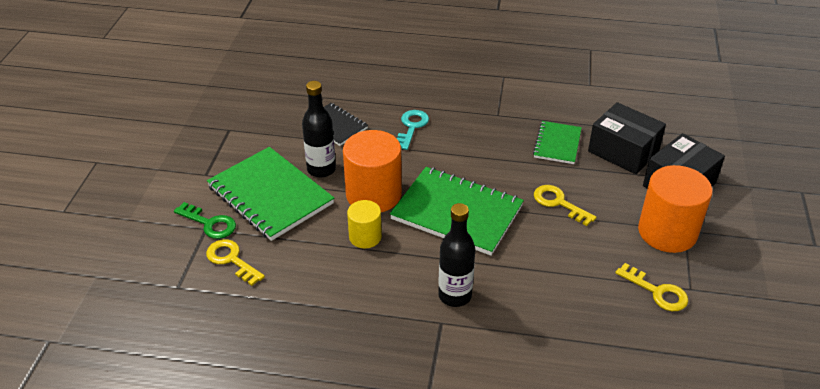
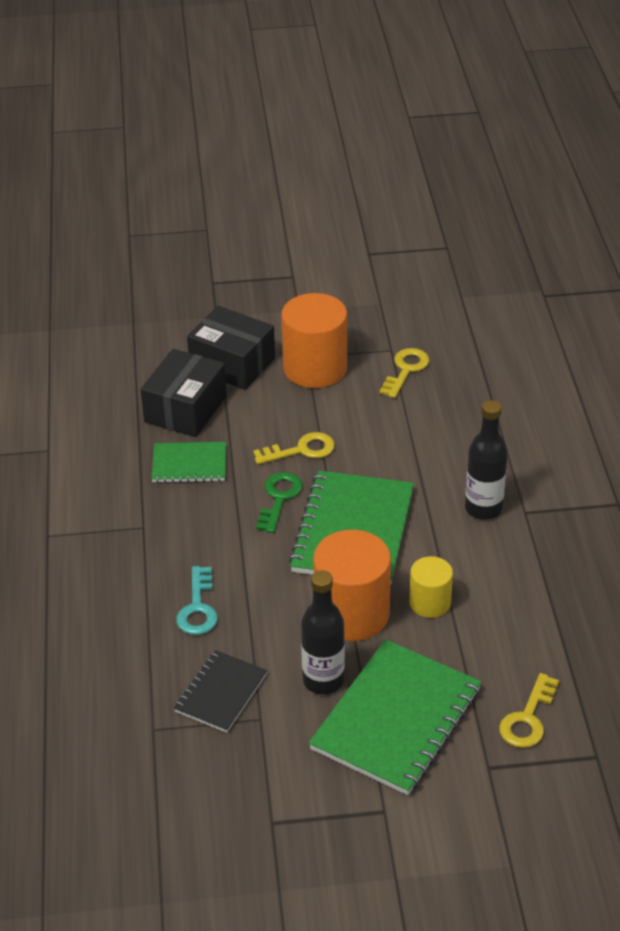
camera: 105 degrees left, 0 degrees up
green key [174,202,236,239] -> green key moved to [256,472,303,533]
turquoise key [397,110,429,150] -> turquoise key turned 90 degrees counterclockwise [176,566,218,635]
yellow key [534,185,597,226] -> yellow key turned 135 degrees counterclockwise [253,432,335,465]

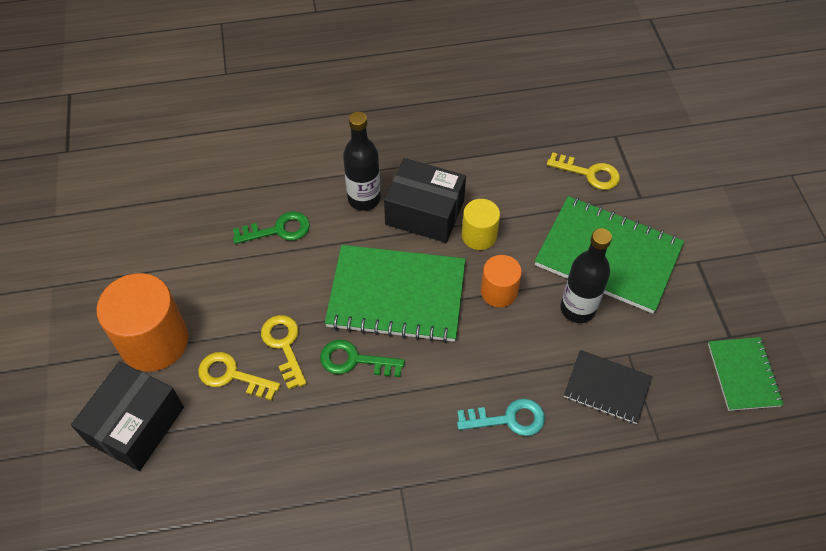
camera: 95 degrees left, 15 degrees up
black box [141,349,227,437] -> black box moved to [384,158,466,243]
green notebook [151,442,226,483] -> green notebook moved to [708,337,784,411]
orange cylinder [313,530,391,641] -> orange cylinder [481,255,522,307], size x0.56
yellow key [380,348,429,398] -> yellow key moved to [198,352,280,401]
none -> green key [233,212,310,244]

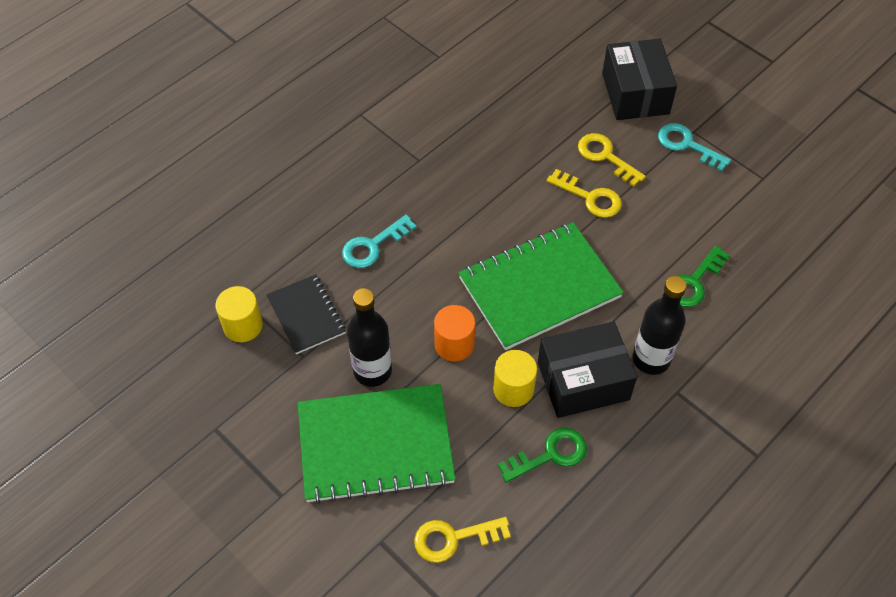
camera: 145 degrees right, 0 degrees up
orange cylinder [96,273,188,371] -> turquoise key [658,123,731,172]
yellow key [198,352,280,401] -> yellow key turned 120 degrees counterclockwise [578,133,646,187]
green key [320,340,405,377] -> green key moved to [498,428,587,483]
black notebook [564,350,652,424] -> black notebook turned 75 degrees clockwise [267,274,346,354]
green notebook [708,337,784,411] -> none
none -> yellow cylinder [216,286,263,342]

